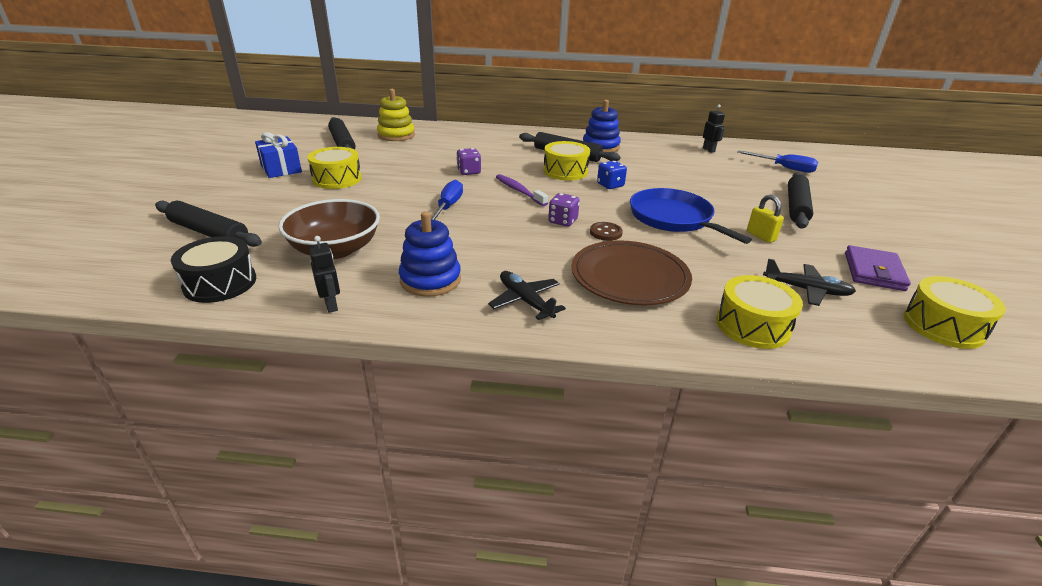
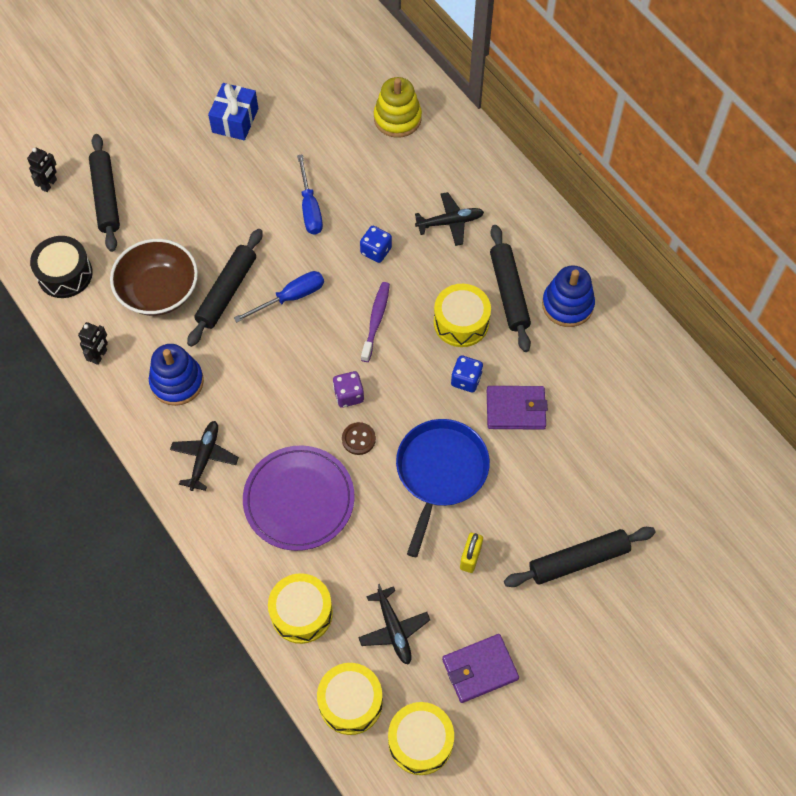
camera: 50 degrees right, 30 degrees up
yellow drum [307,147,362,189] -> yellow drum moved to [317,663,383,735]
black rolling pin [328,117,356,150] -> black rolling pin moved to [187,229,263,347]
purple dice [456,148,481,175] -> blue dice [360,226,392,263]
brown plate [571,240,692,305] -> purple plate [243,446,355,551]
black robot [703,104,725,153] -> black robot moved to [27,148,57,192]
blue screwdriver [738,150,818,173] -> blue screwdriver moved to [297,154,323,235]
none -> black plane [415,192,484,246]
none -> purple wallet [487,386,548,430]

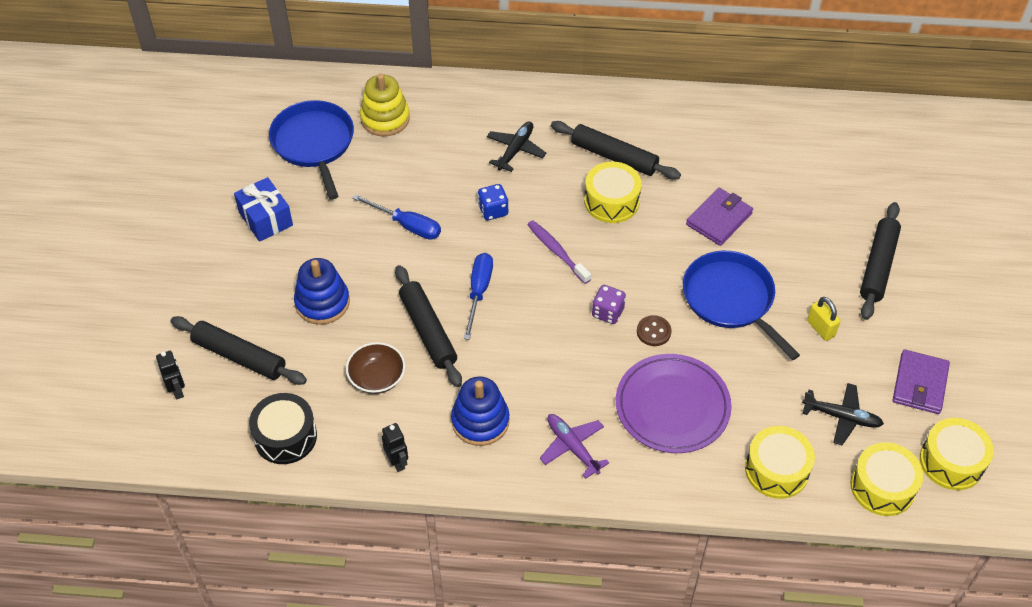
camera: 50 degrees left, 10 degrees down
brown bowl [110,239,198,316] -> brown bowl [346,342,405,394], size x0.62
black plane [170,421,239,491] -> purple plane [540,414,609,479]
blue dice [451,356,483,392] -> none
blue stacking toy [542,265,595,327] -> blue stacking toy moved to [294,258,350,325]
none -> blue pan [269,100,354,200]

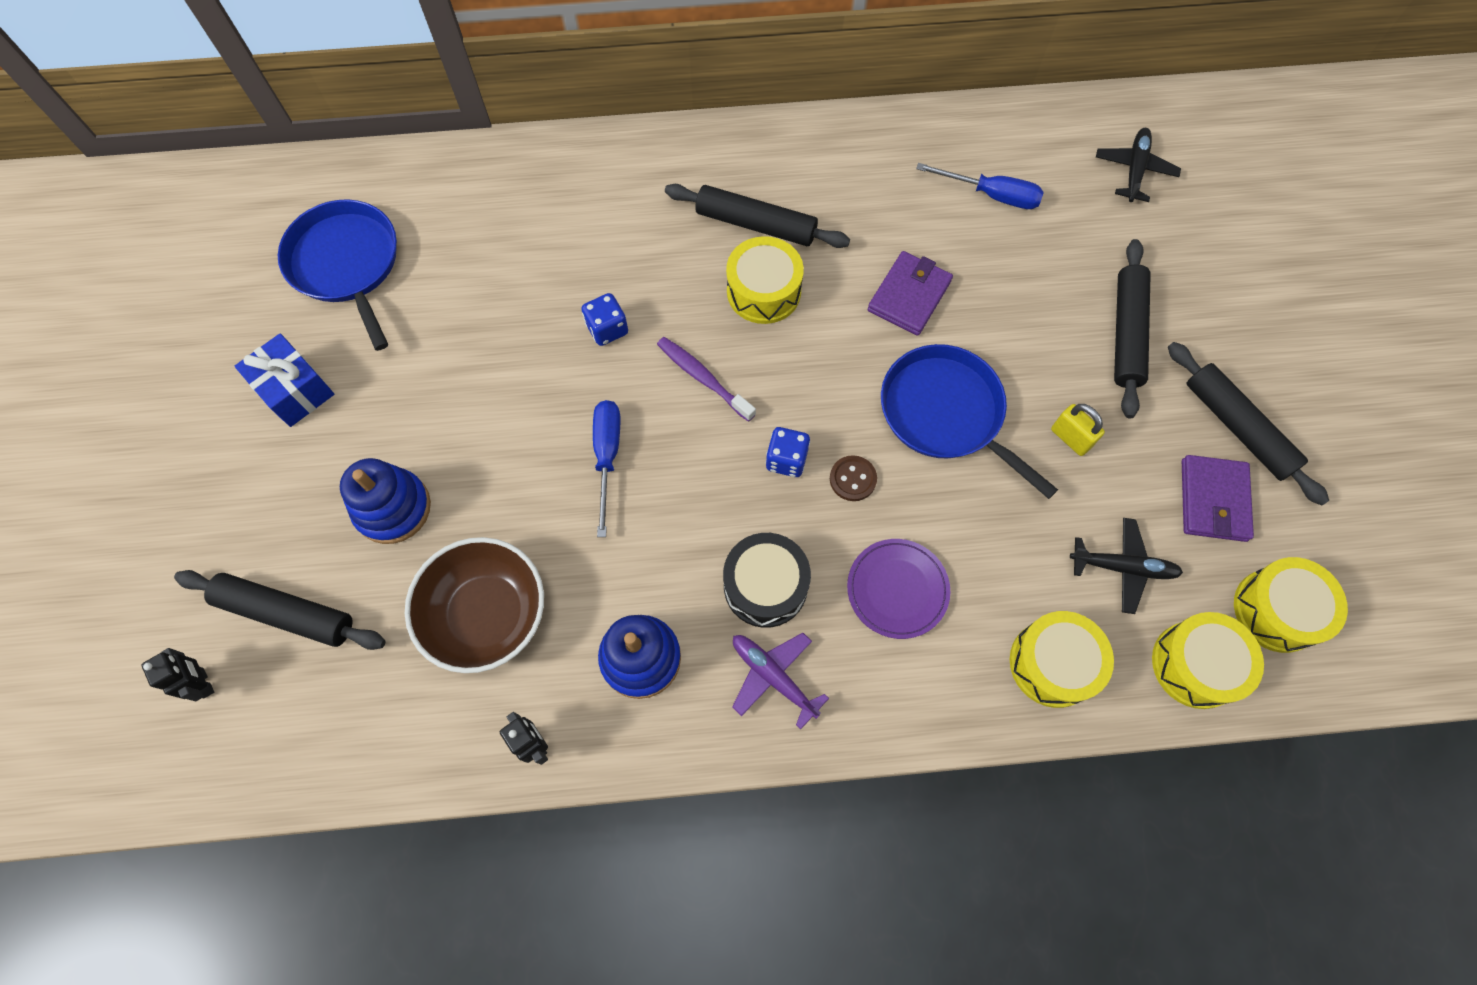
camera: 10 degrees left, 15 degrees up
black drum [249,393,317,464] -> black drum moved to [723,533,811,628]
brown bowl [346,342,405,394] -> brown bowl [405,537,544,673], size x1.61
blue screwdriver [353,194,441,240] -> blue screwdriver moved to [916,163,1043,209]
yellow stacking toy [360,74,410,137] -> none
black rolling pin [395,265,462,387] -> black rolling pin moved to [1168,342,1329,505]
black plane [487,122,546,172] -> black plane moved to [1096,128,1181,202]
purple dice [592,285,626,324] -> blue dice [766,427,810,477]
purple plate [616,354,732,453] -> purple plate [847,539,950,639], size x0.65

